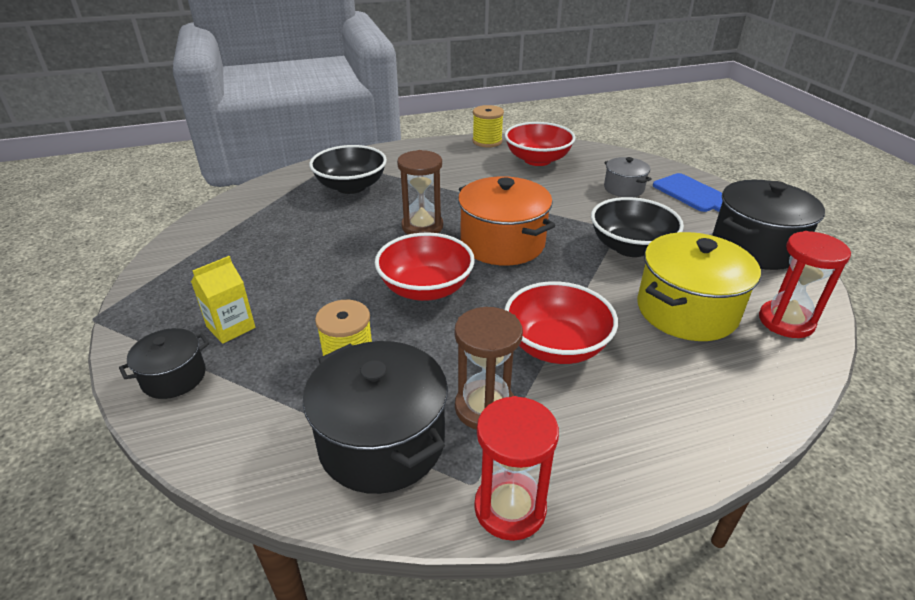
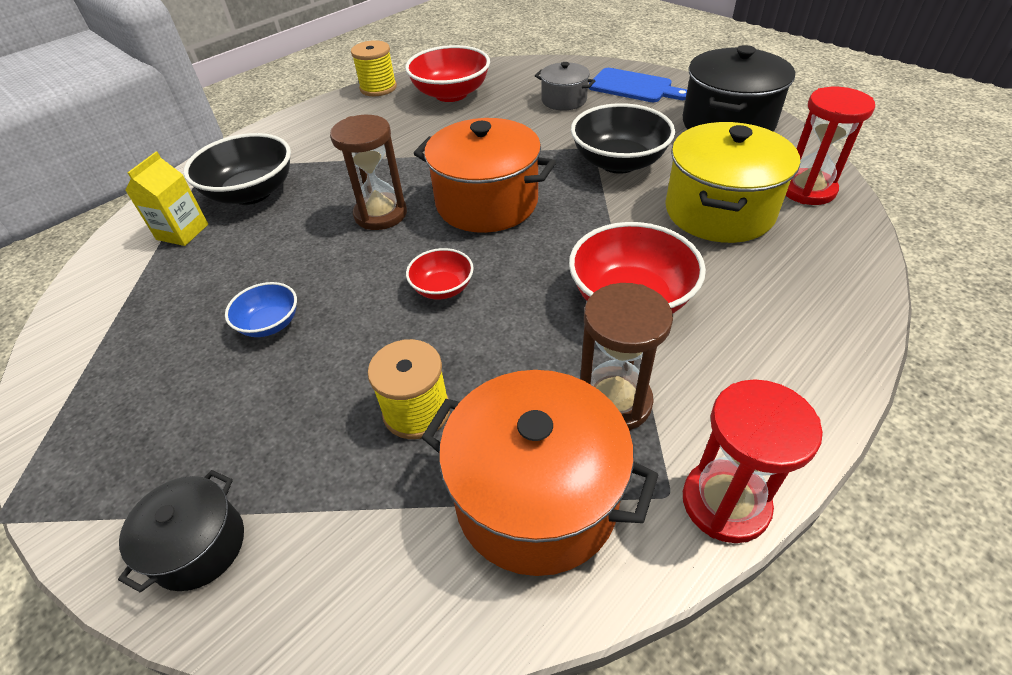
camera: 25 degrees left, 10 degrees up
yellow carton [191,256,255,344] -> yellow carton moved to [125,152,208,246]
black pot [303,341,448,494] -> orange pot [421,370,658,576]
red bowl [375,233,475,301] -> red bowl [406,248,474,299], size x0.54
none -> blue bowl [225,282,297,337]

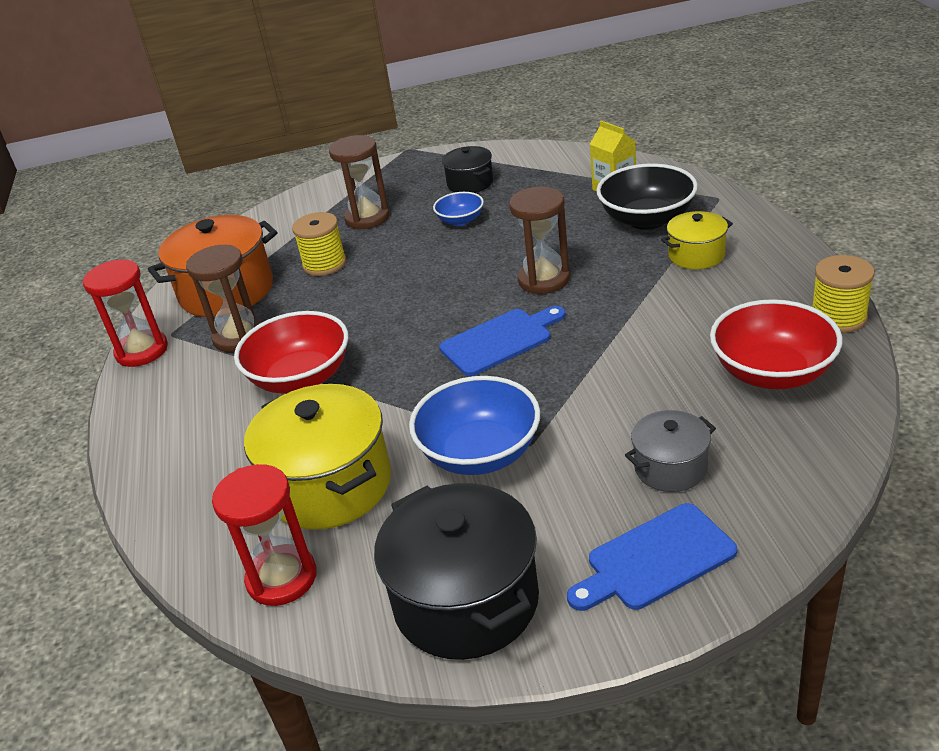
camera: 125 degrees right, 10 degrees down
black pot [118,470,244,592] -> black pot moved to [442,146,493,193]
red bowl [406,248,474,299] -> none
orange pot [414,118,556,233] -> blue cutting board [439,306,566,376]
black bowl [571,103,675,174] -> blue bowl [409,376,540,475]
none -> brown hourglass [329,135,390,230]
none -> yellow pot [661,211,733,269]

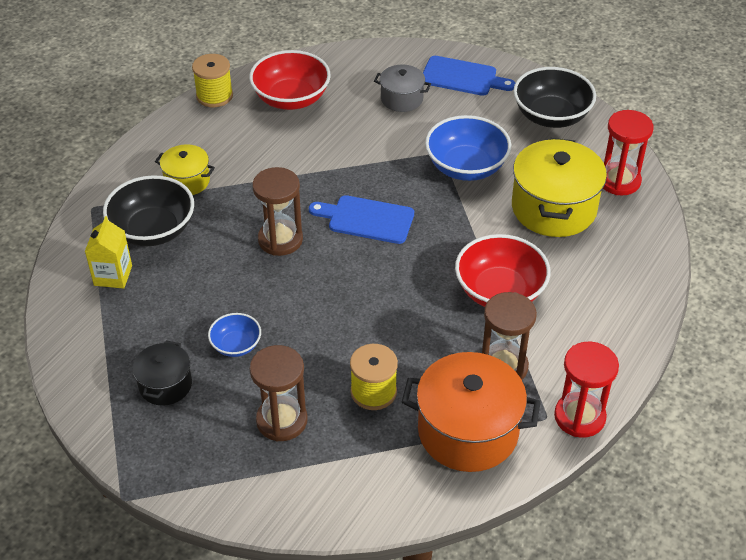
camera: 140 degrees left, 10 degrees up
black pot [374,483,539,660] -> black bowl [513,67,596,128]

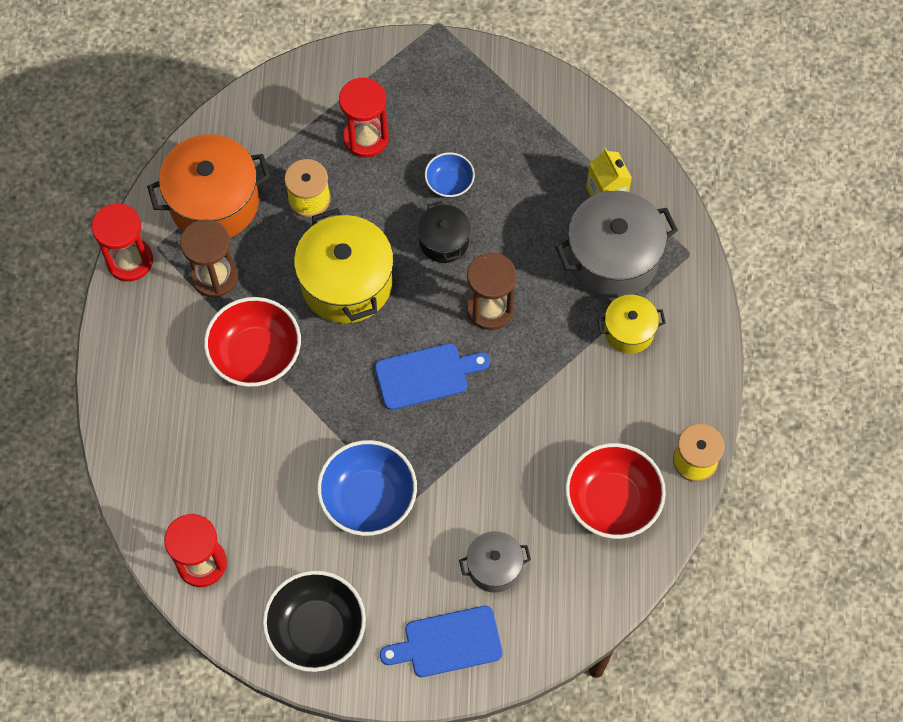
camera: 150 degrees right, 20 degrees up
black bowl [103,175,194,246] -> grey pot [555,190,678,298]
black pot [133,341,192,406] -> black pot moved to [418,201,471,263]
brown hourglass [250,345,308,441] -> red hourglass [339,78,389,158]
yellow pot [512,138,607,237] -> yellow pot moved to [294,208,394,323]

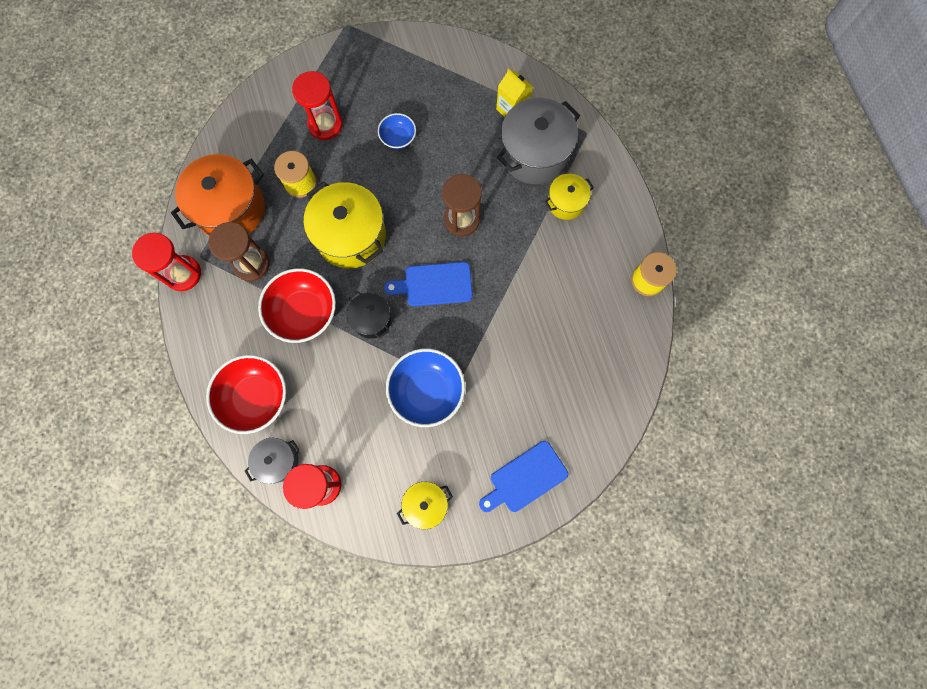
camera: 20 degrees left, 10 degrees up
black bowl [262,570,366,672] -> yellow pot [397,482,453,529]
blue cutting board [375,343,490,410] -> blue cutting board turned 150 degrees counterclockwise [384,262,473,306]
black pot [418,201,471,263] -> black pot moved to [346,291,391,339]
grey pot [459,531,531,593] -> grey pot moved to [245,438,300,484]
red bowl [565,443,666,539] -> red bowl moved to [206,355,286,434]

